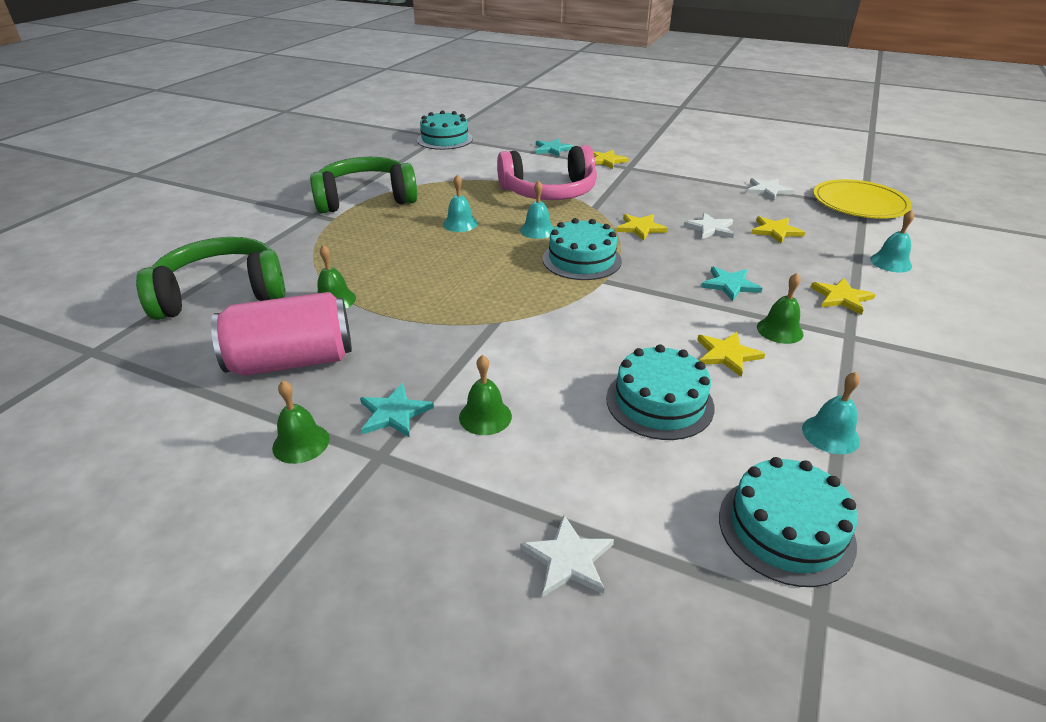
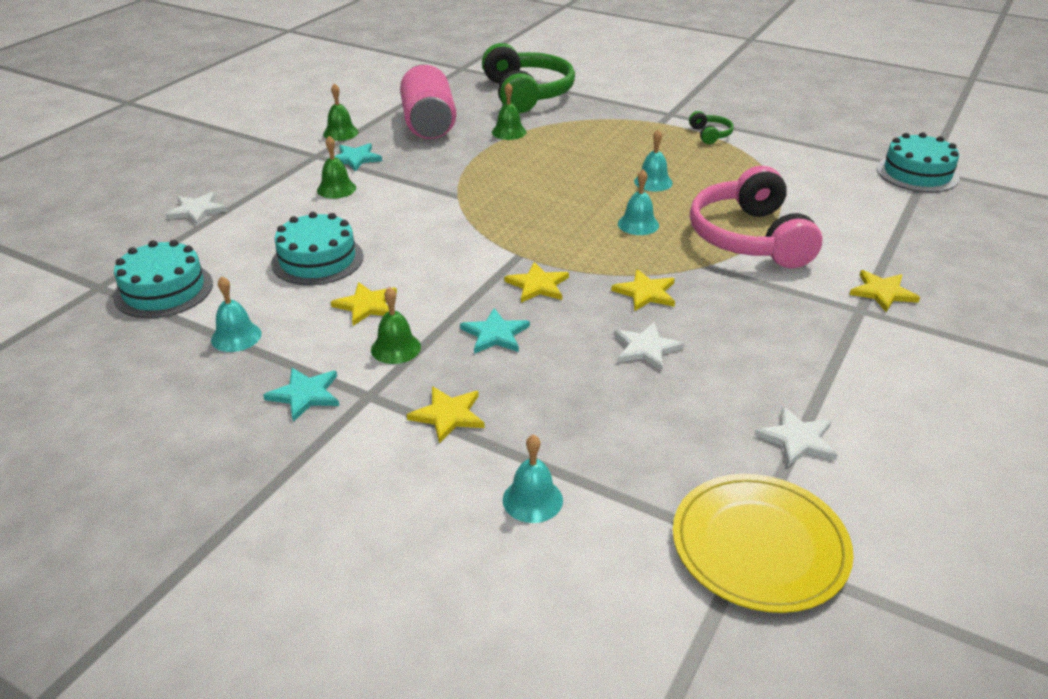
camera: 95 degrees right, 0 degrees up
green headphones [310,157,417,213] -> green headphones [689,111,734,144], size x0.42
turquoise star [535,139,574,157] -> turquoise star moved to [263,368,339,422]
turquoise cake [542,218,622,280] -> none
yellow star [751,216,805,244] -> yellow star moved to [504,262,569,303]

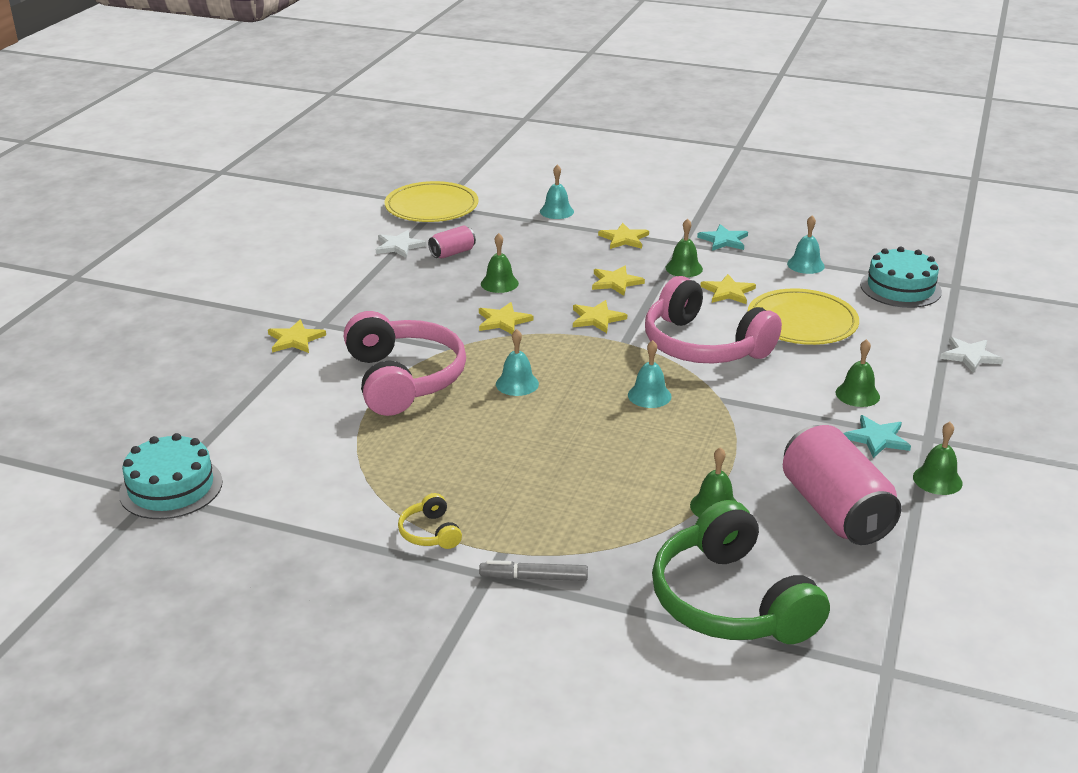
camera: 170 degrees right, 5 degrees down
turquoise cake [271,212,363,285] -> yellow plate [748,289,859,345]
turquoise star [460,308,530,354] -> yellow star [592,266,645,296]
white star [614,322,685,371] -> green bell [481,233,519,293]
turquoise bell [634,129,673,192] -> turquoise bell moved to [628,340,672,408]
green headphones [689,111,734,144] -> yellow headphones [398,493,462,549]
none -> pink can [428,225,476,258]
none -> grey marker [479,560,588,581]
none -> pink headphones [645,276,782,364]

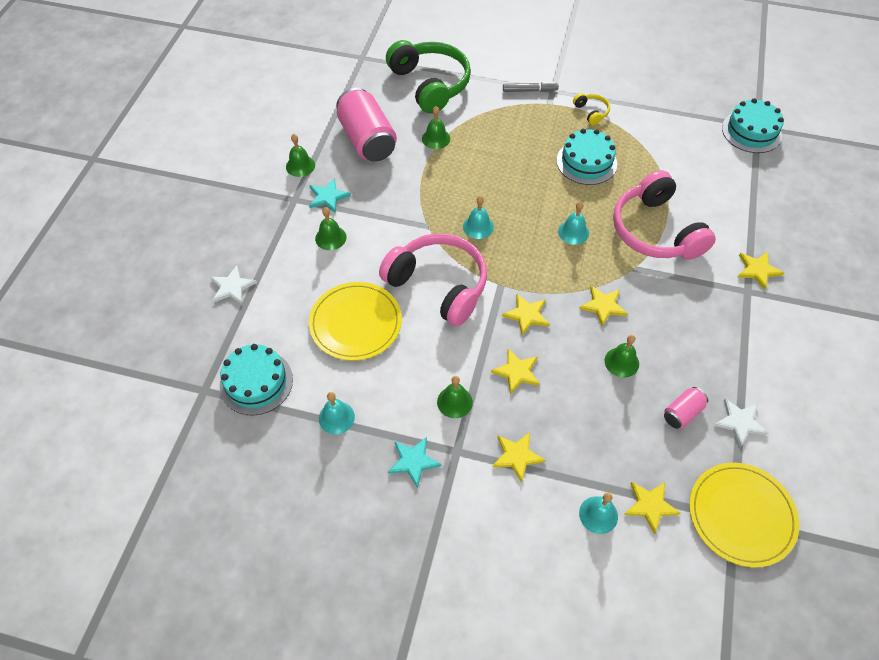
camera: 175 degrees right, 25 degrees up
yellow star [700,274,756,304] -> yellow star moved to [624,482,681,534]
none -> turquoise cake [557,129,617,185]

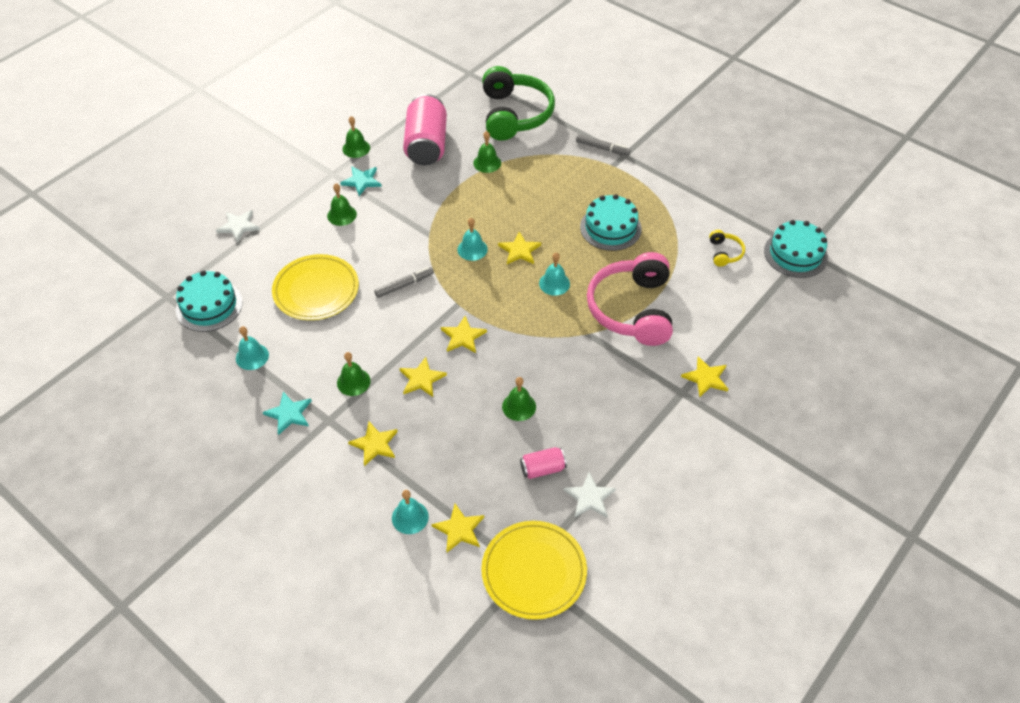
camera: 25 degrees right, 5 degrees down
pink headphones [379,233,487,326] -> grey marker [374,267,434,298]
yellow headphones [573,93,610,125] -> yellow headphones moved to [709,230,745,267]
yellow star [579,286,628,326] -> yellow star moved to [498,232,541,264]

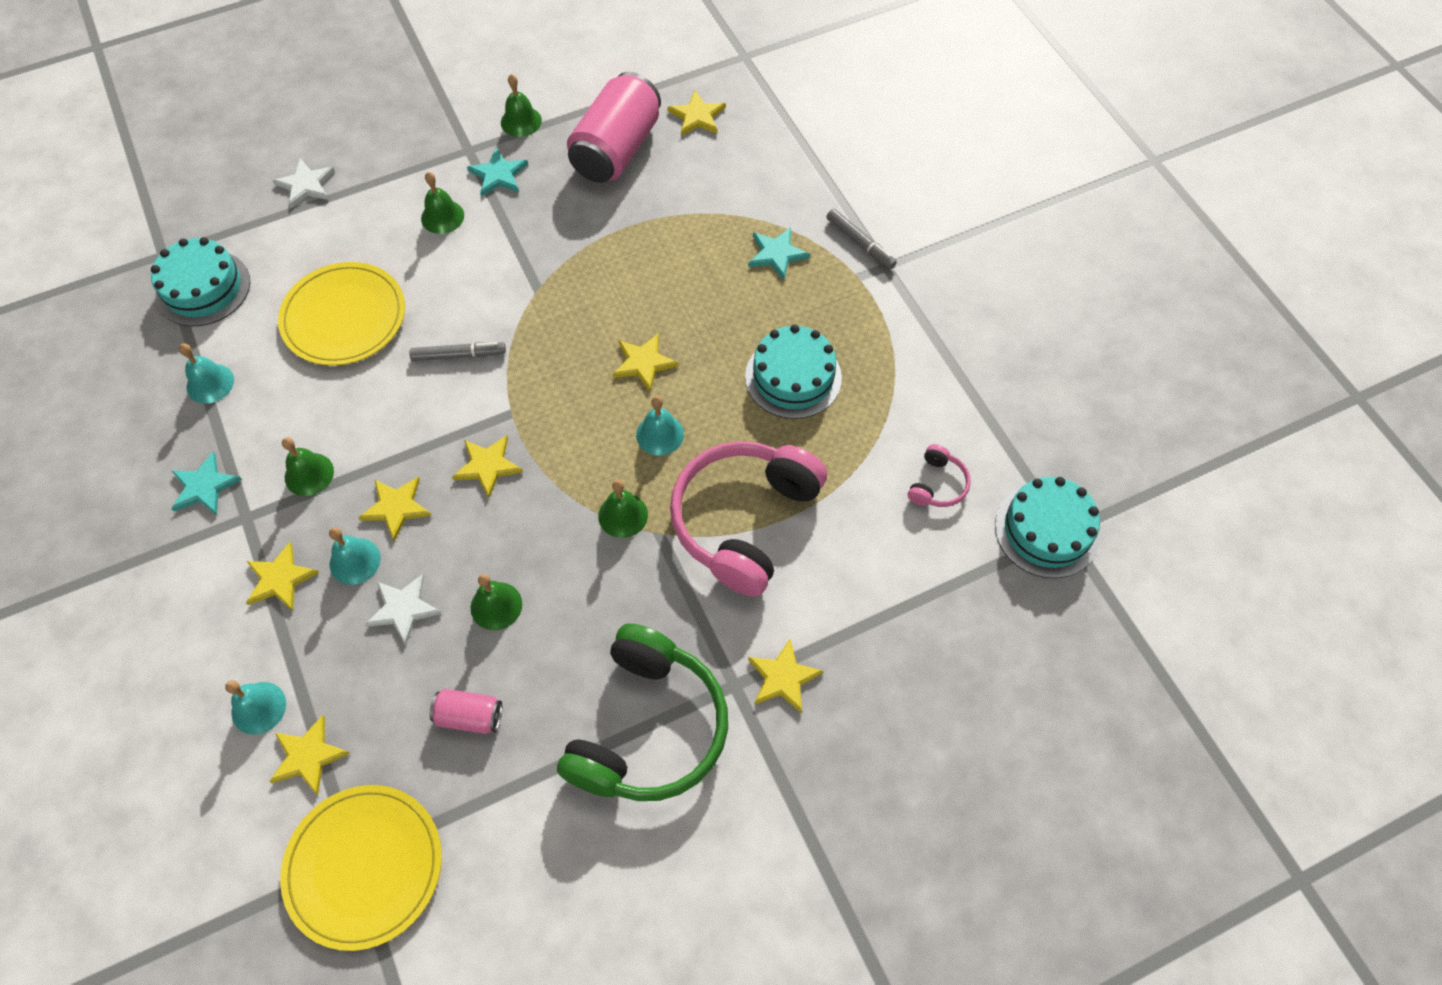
camera: 25 degrees right, 10 degrees up
turquoise bell [457,218,488,261] -> turquoise bell moved to [329,527,381,585]
green bell [473,131,501,173] -> green bell moved to [598,480,648,538]
green headphones [482,66,555,141] -> green headphones moved to [557,624,728,801]
white star [564,472,616,517] -> white star moved to [365,574,442,645]
yellow headphones [709,230,745,267] -> pink headphones [908,444,971,507]
none -> yellow star [667,90,726,136]
none -> turquoise star [748,227,810,280]

